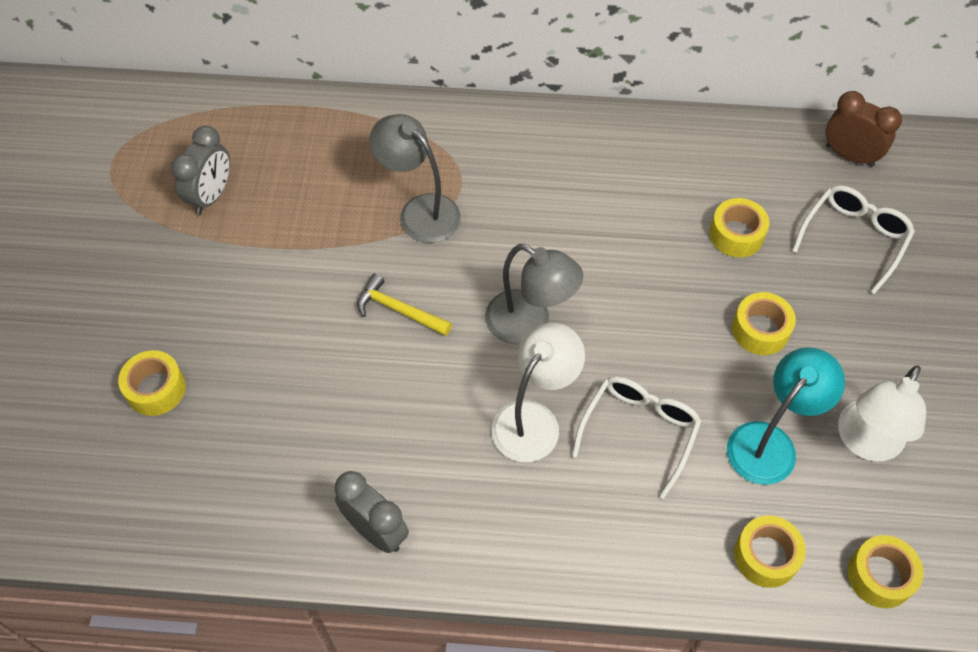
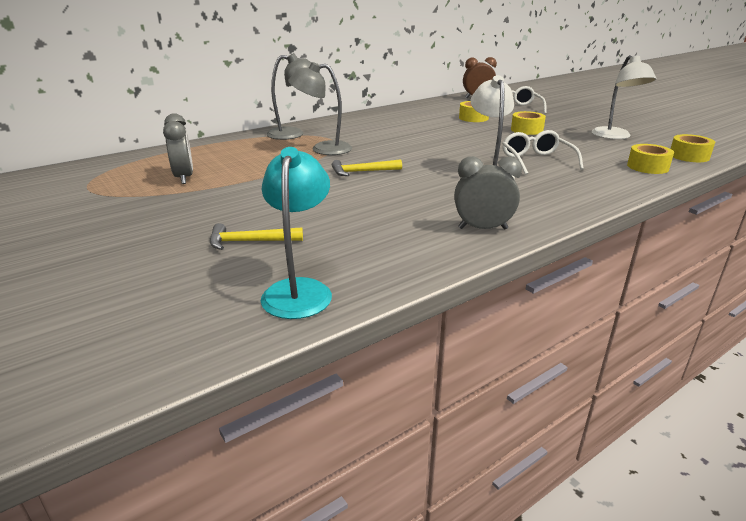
camera: 40 degrees left, 30 degrees down
yellow tape [118,350,186,416] -> yellow hammer [210,223,303,250]
grey lamp [485,244,583,345] -> grey lamp moved to [267,53,311,140]
turquoise lamp [727,347,845,485] -> turquoise lamp moved to [261,147,332,319]

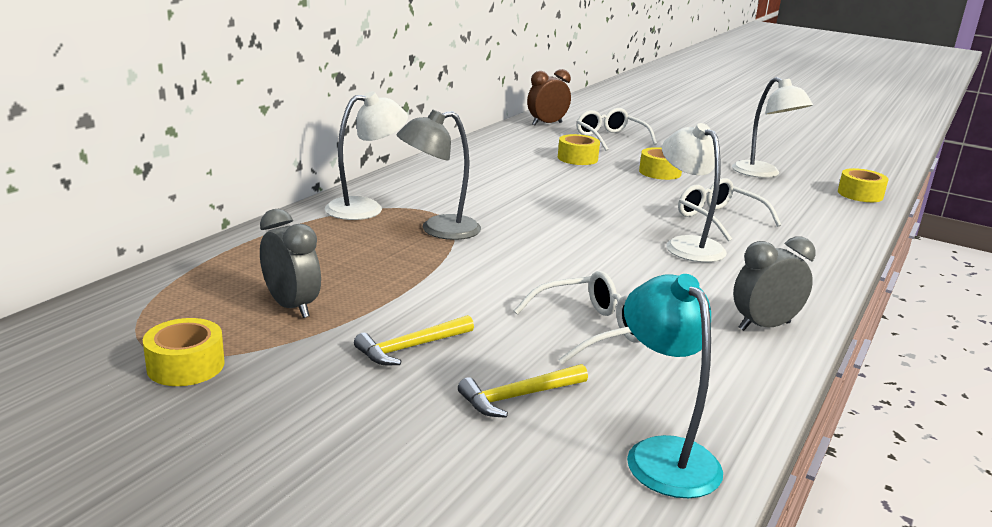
camera: 25 degrees left, 5 degrees down
grey lamp [267,53,311,140] -> white lamp [325,91,408,220]
yellow hammer [332,159,402,176] -> yellow hammer moved to [354,315,474,365]
yellow tape [627,144,674,174] -> yellow tape moved to [143,318,225,386]
none -> white glasses [514,271,640,365]

